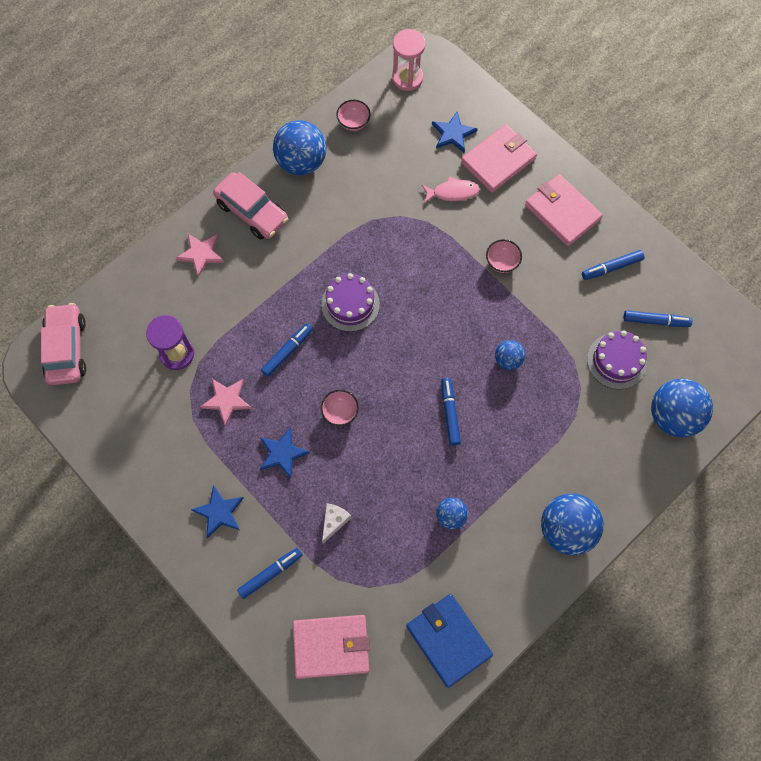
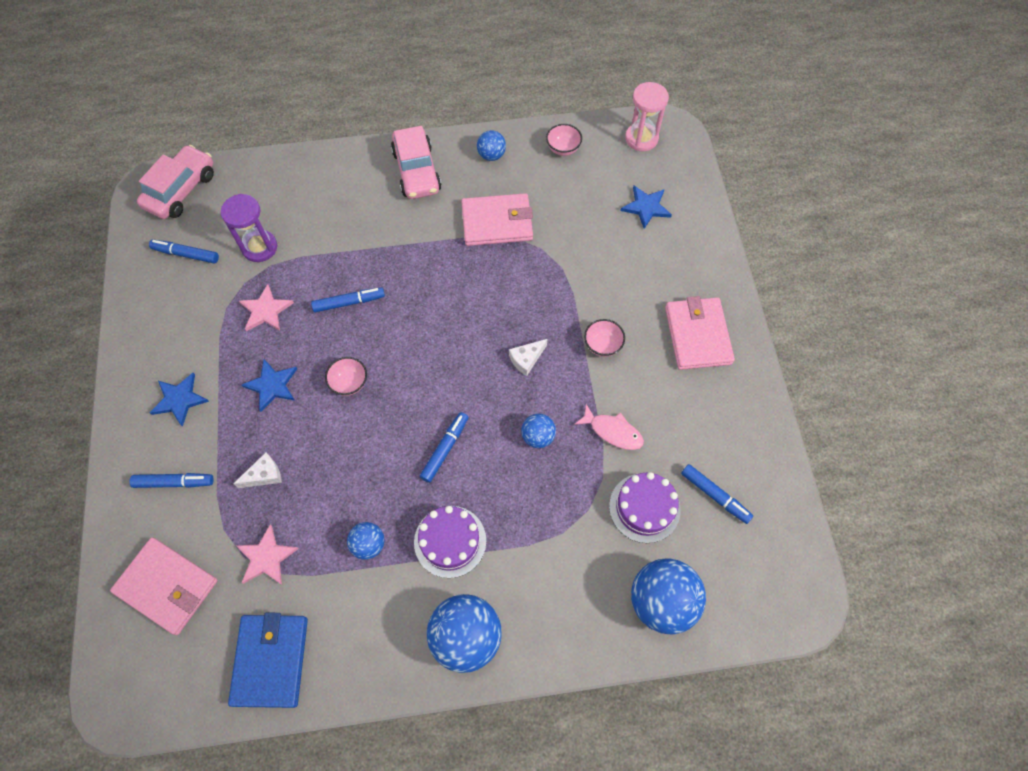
camera: 35 degrees right, 5 degrees down
pink star [175,234,224,277] -> pink star moved to [236,525,299,585]
blue ball [273,120,326,175] -> blue ball [477,130,506,161], size x0.53
purple cake [321,273,380,332] -> purple cake moved to [414,506,486,578]
pink fish [422,176,480,204] -> pink fish moved to [574,404,644,450]
pink wallet [461,124,537,193] -> pink wallet moved to [461,193,533,246]
blue marker [582,250,645,280] -> blue marker moved to [149,239,219,263]
none -> white cheese [509,339,547,376]

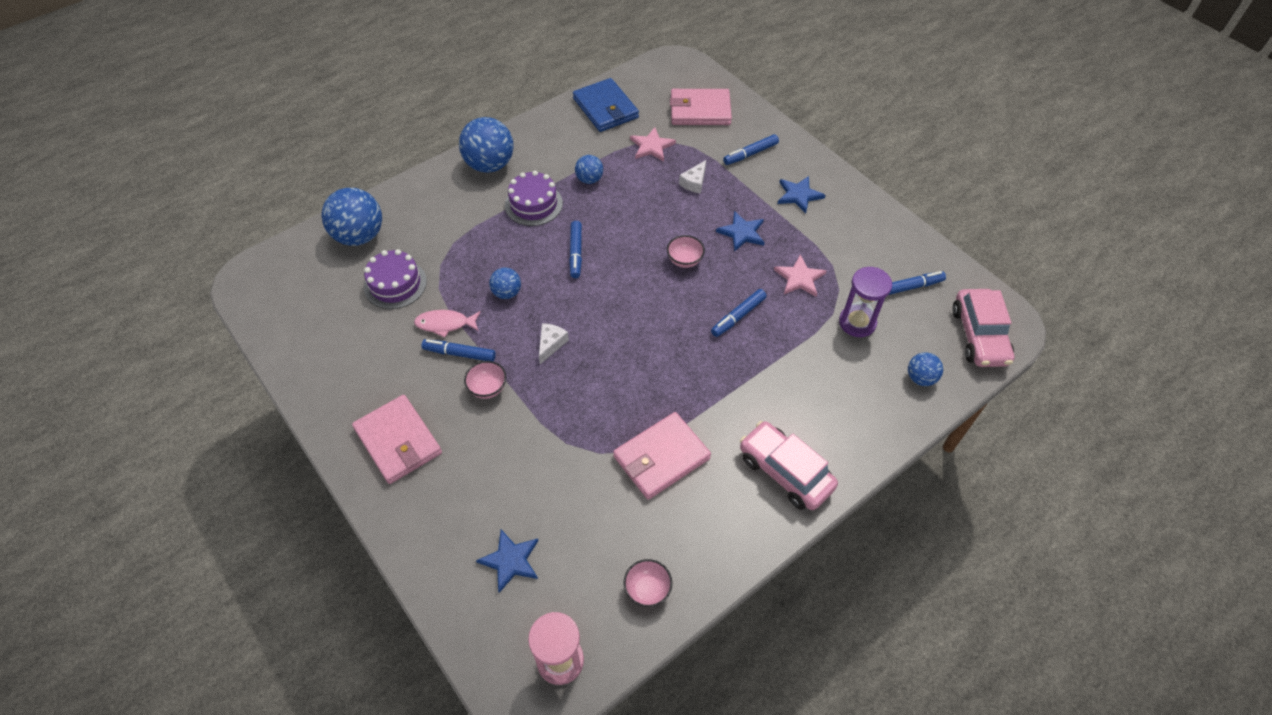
camera: 150 degrees right, 10 degrees down
blue ball [477,130,506,161] -> blue ball moved to [908,352,943,386]
blue marker [681,464,753,524] -> blue marker moved to [422,339,496,361]

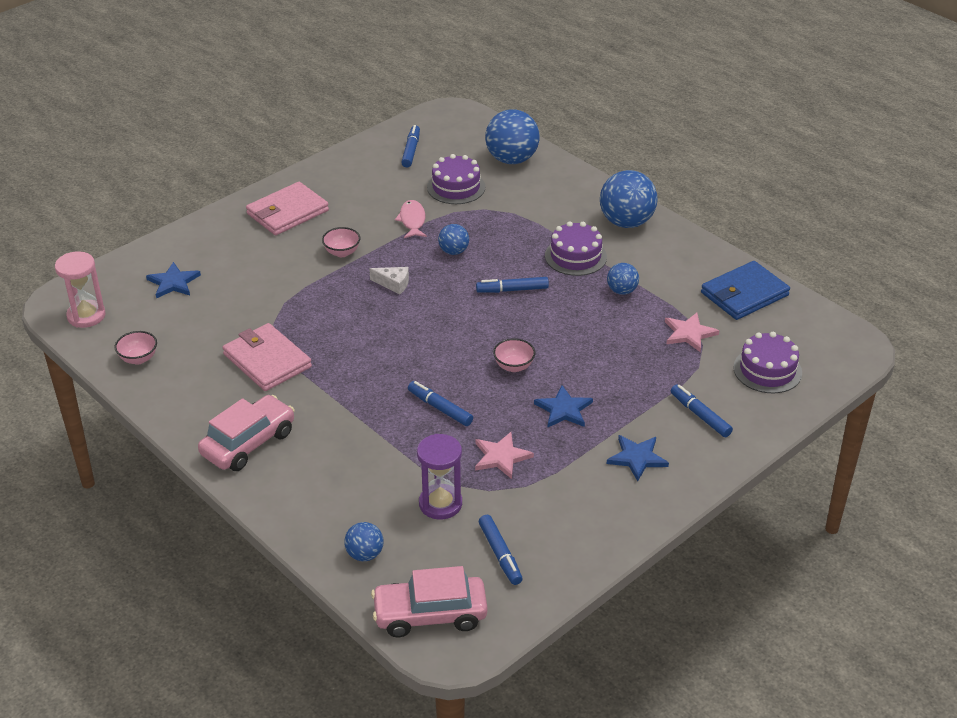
camera: 85 degrees right, 15 degrees down
blue marker [422,339,496,361] -> blue marker moved to [401,125,420,168]
pink wallet [670,89,732,125] -> purple cake [733,332,802,393]
white cheese [679,160,706,194] -> none

